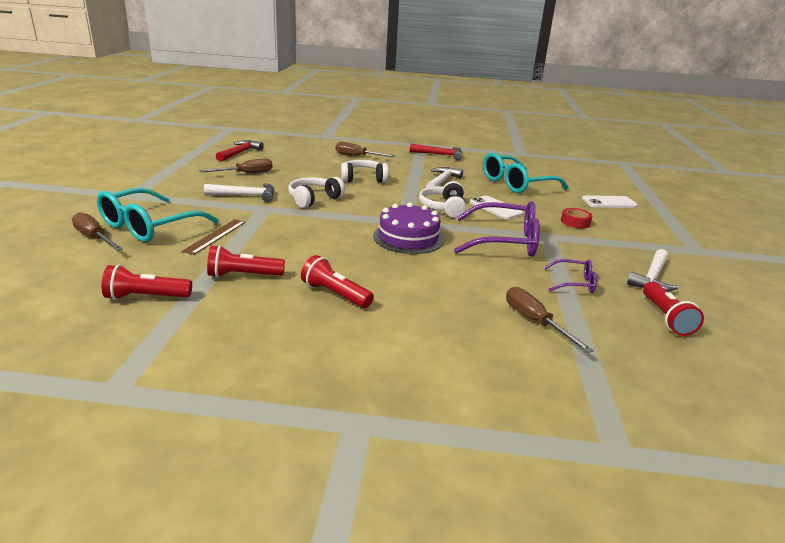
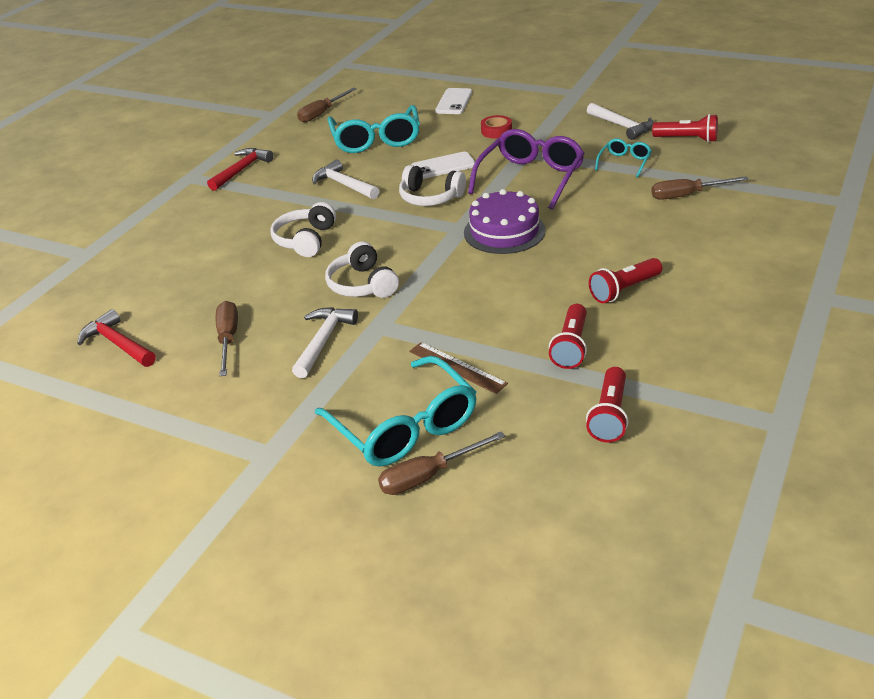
camera: 65 degrees left, 10 degrees up
brown screwdriver [336,142,395,157] -> brown screwdriver moved to [297,87,357,123]
purple glasses [544,259,597,293] -> turquoise glasses [595,139,652,178]

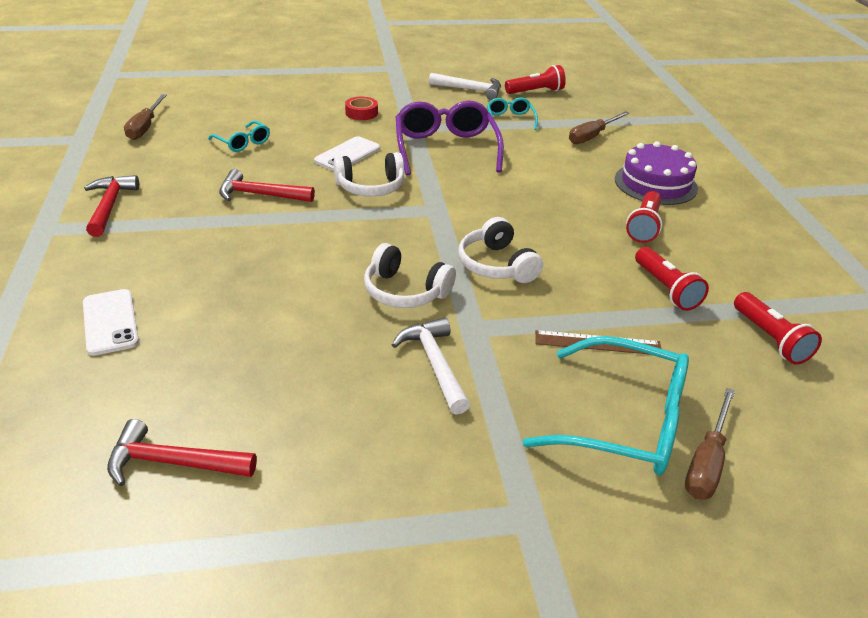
camera: 40 degrees left, 0 degrees up
brown screwdriver [216,301,238,376] -> none
white headphones [270,202,336,257] -> white headphones moved to [458,217,543,283]
white hammer [312,160,379,199] -> red hammer [219,169,315,202]
turquoise glasses [327,105,420,153] -> turquoise glasses [208,121,270,152], size x0.50
white phone [435,88,472,114] -> white phone moved to [83,289,139,356]
purple cake [464,189,546,254] -> purple cake moved to [615,141,698,205]

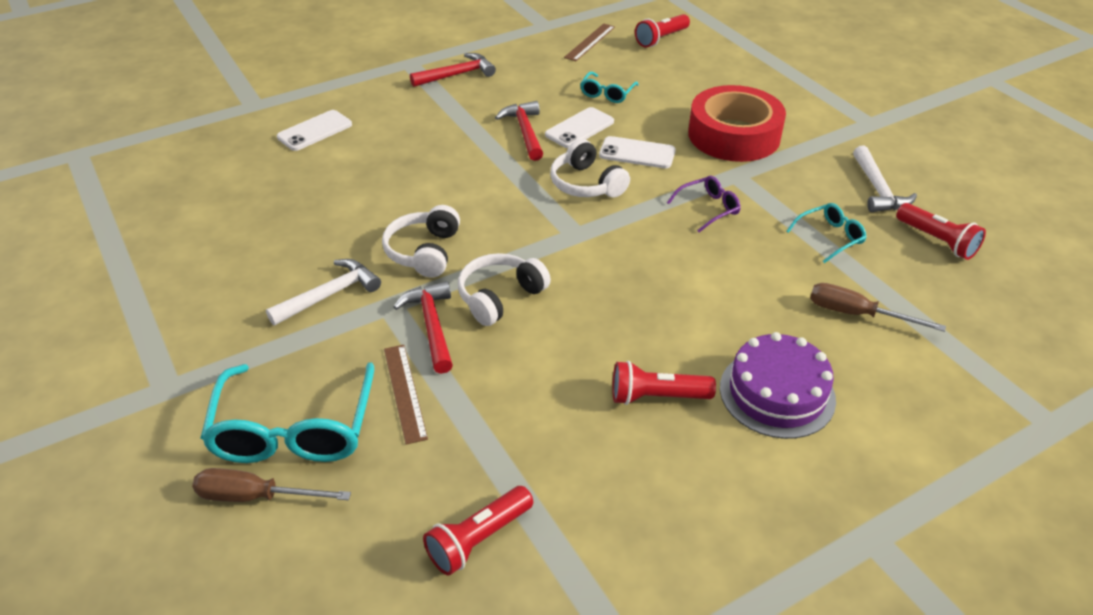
camera: 70 degrees right, 5 degrees up
red hammer [107,419,257,486] -> red hammer moved to [393,281,453,374]
brown screwdriver [124,94,167,140] -> brown ruler [564,23,615,61]
red tape [345,97,378,120] -> red tape [688,85,786,162], size x2.44
purple glasses [396,101,504,175] -> purple glasses [667,176,741,232], size x0.50
red flashlight [635,247,709,311] -> red flashlight moved to [635,14,690,47]
none -> white phone [545,107,614,148]

